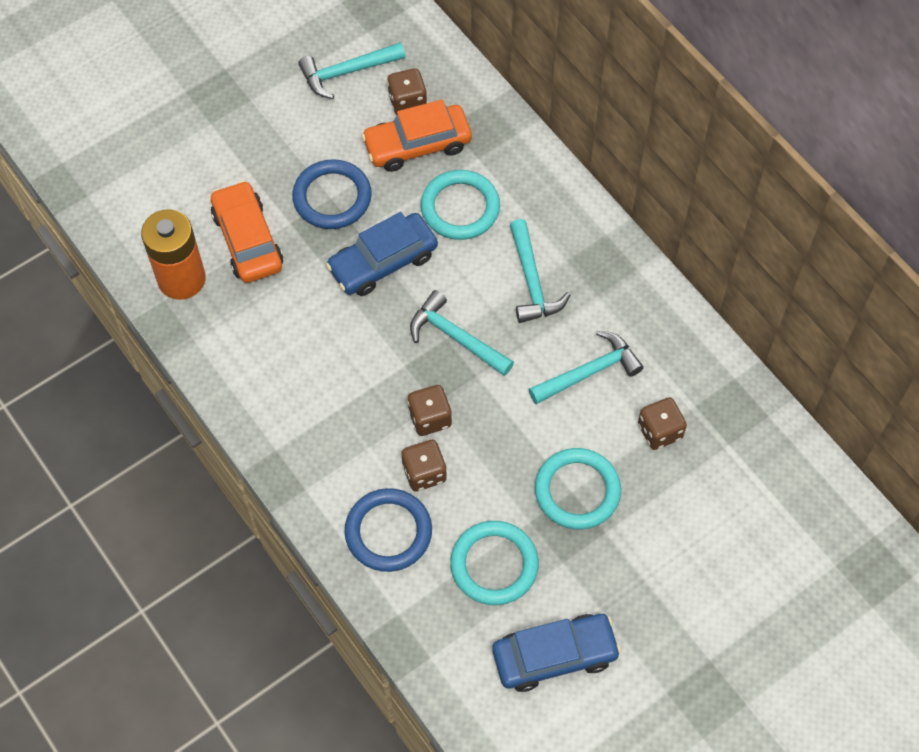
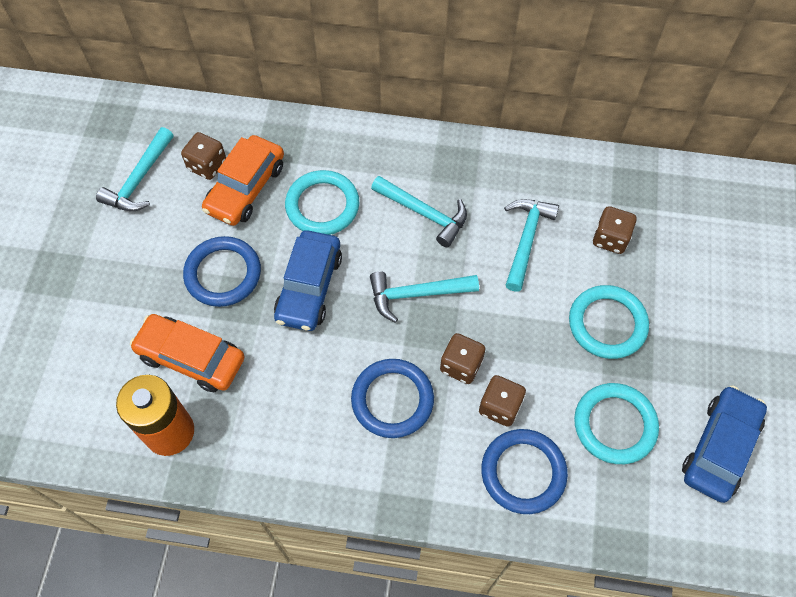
camera: 45 degrees left, 0 degrees up
none -> blue ring [351,359,434,438]

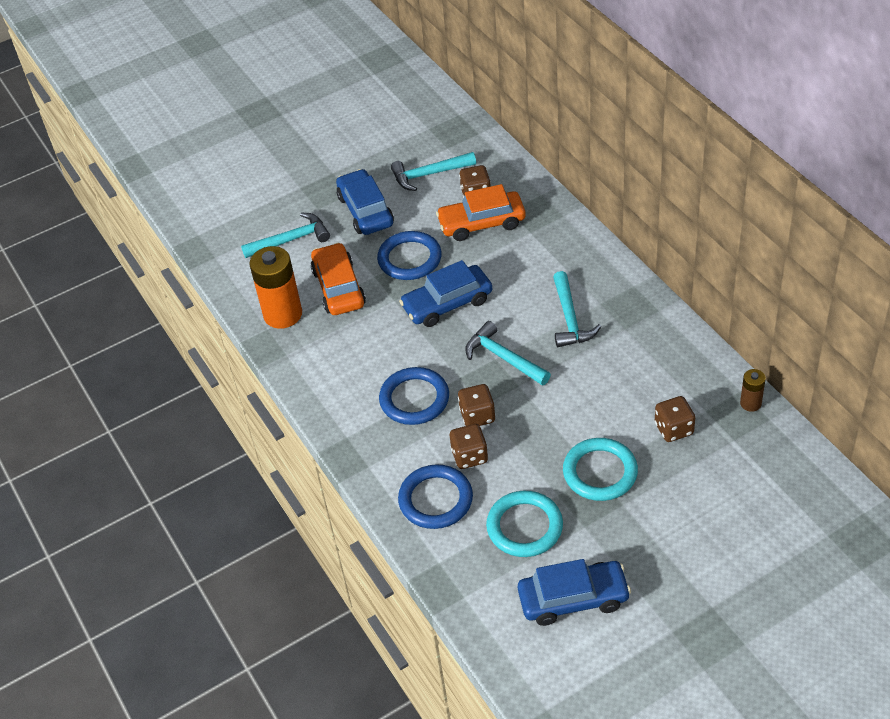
camera: 55 degrees right, 15 degrees down
turquoise ring [285,170,359,235] -> none
turquoise hammer [504,199,559,292] -> turquoise hammer moved to [241,212,330,258]
none -> blue car [336,169,394,235]
none -> brown battery [740,369,766,412]

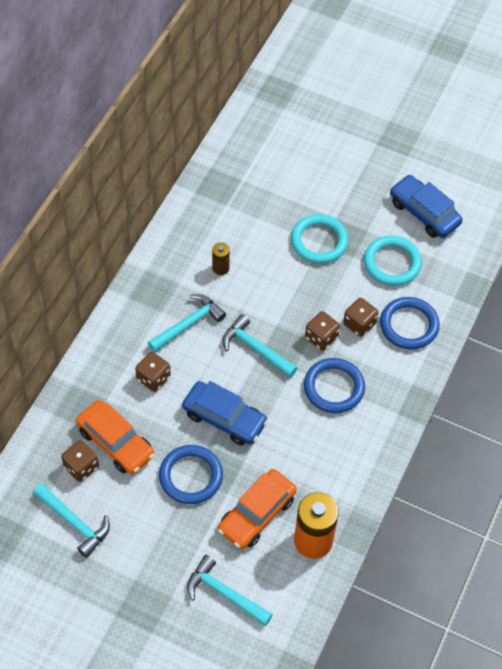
camera: 130 degrees left, 10 degrees up
blue car [336,169,394,235] -> none
turquoise hammer [465,321,551,385] -> turquoise hammer turned 120 degrees clockwise [223,314,297,378]
brown dice [655,396,695,442] -> brown dice moved to [135,352,171,392]
brown battery [740,369,766,412] -> brown battery moved to [212,242,230,275]

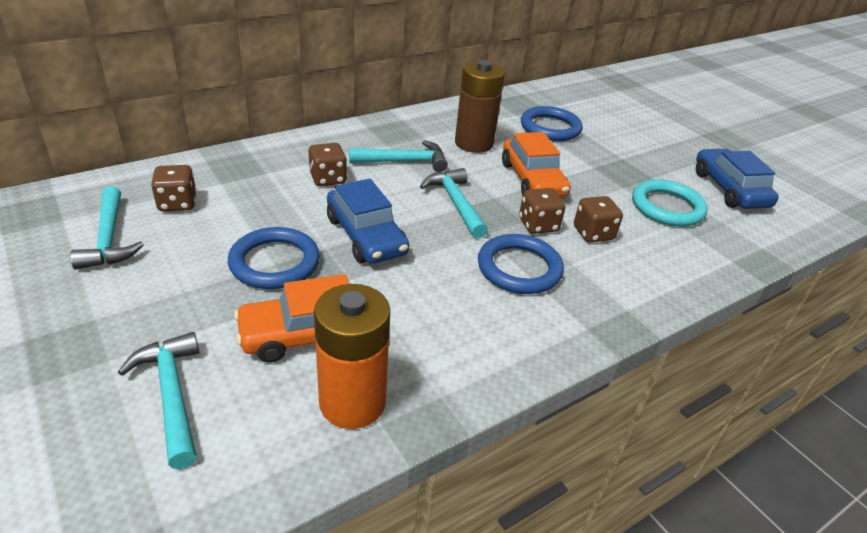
camera: 30 degrees right, 20 degrees down
orange car [76,400,155,474] -> orange car moved to [502,132,571,197]
brown battery [212,242,230,275] -> brown battery [455,60,505,153], size x2.03
turquoise ring [291,214,348,264] -> none
blue ring [380,297,440,349] -> blue ring moved to [521,106,583,141]

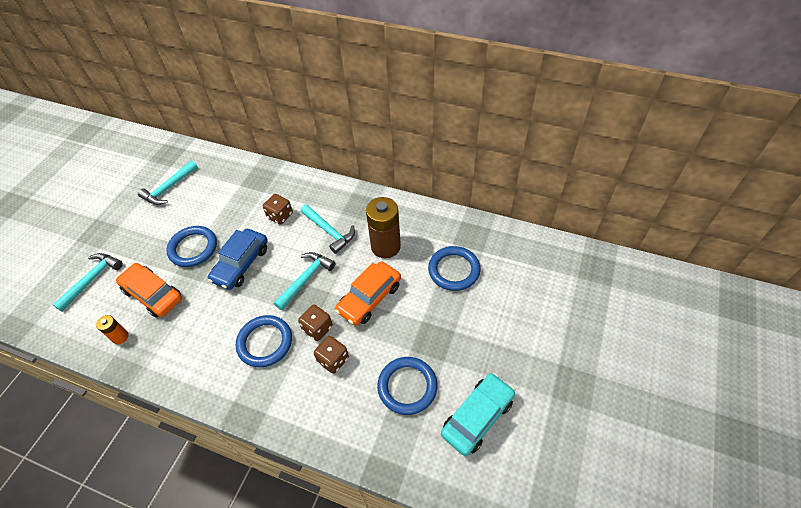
camera: 60 degrees right, 15 degrees up
brown dice [151,165,197,212] -> none
orange battery [314,284,390,429] -> orange battery [96,315,129,344], size x0.49
turquoise ring [632,179,708,226] -> blue ring [377,357,437,415]
blue car [696,149,779,209] -> turquoise car [441,373,515,456]

